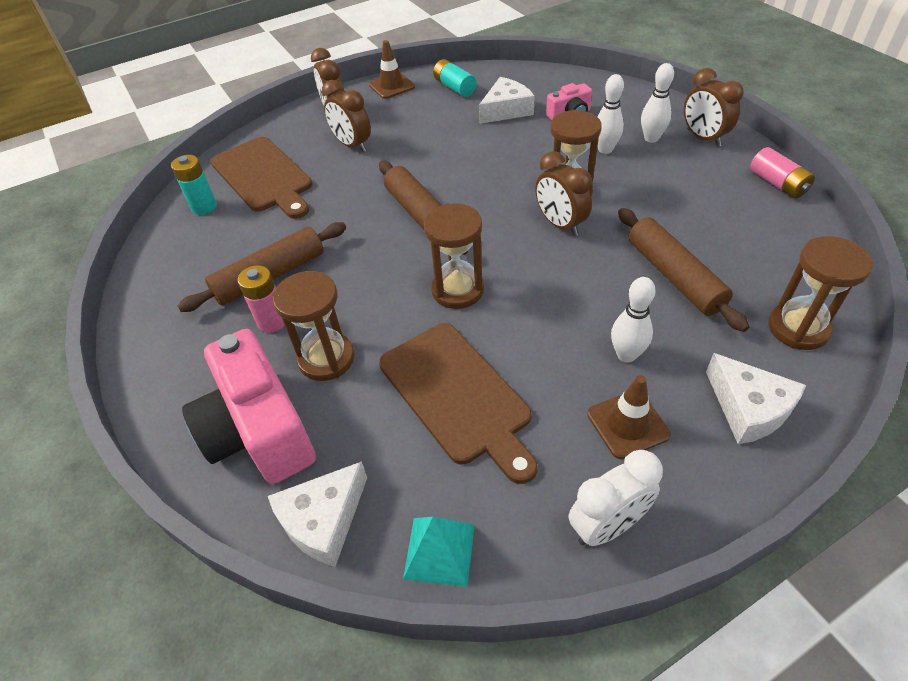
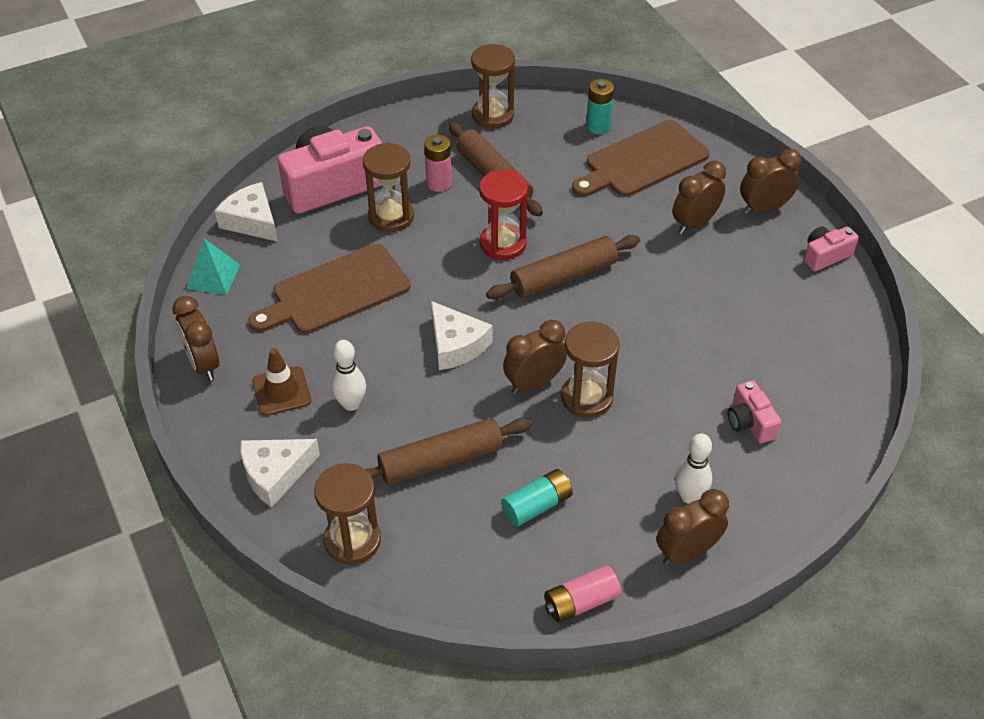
camera: 90 degrees right, 0 degrees up
brown traffic cone [369,40,415,99] -> pink camera [804,226,859,271]
brown hourglass [424,203,484,309] -> brown hourglass moved to [471,44,515,129]
turquoise battery [433,59,477,97] -> turquoise battery moved to [501,469,573,527]
white cheese [479,77,535,124] -> white cheese moved to [431,301,492,370]
white clock [569,450,663,546] -> brown clock [172,296,219,381]
white bowling pin [597,74,624,154] -> none
none -> red hourglass [479,170,528,260]

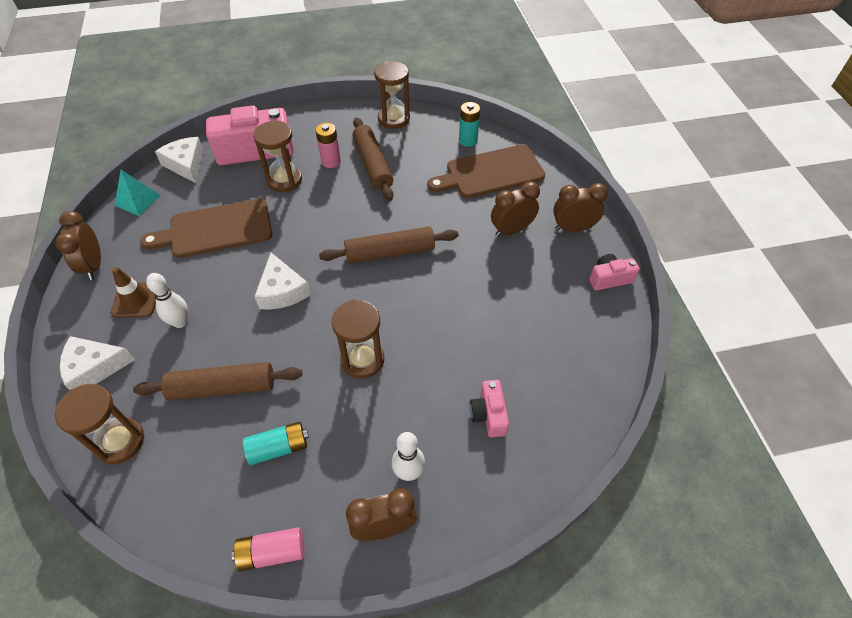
camera: 15 degrees right, 5 degrees up
red hourglass [479,170,528,260] -> none
brown clock [503,320,567,394] -> none

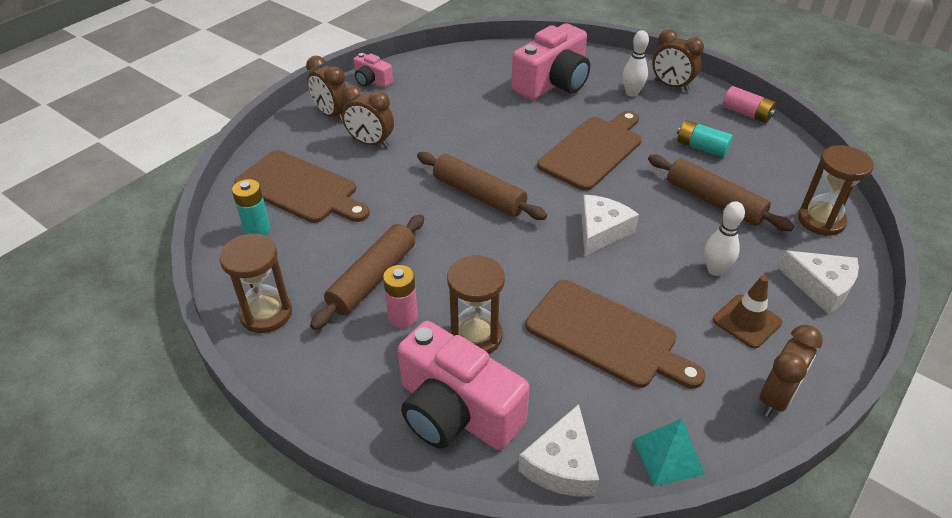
camera: 130 degrees left, 10 degrees down
brown hourglass [332,300,384,379] -> brown cutting board [537,111,641,191]
pink camera [470,380,509,437] -> pink camera [511,23,590,100], size x2.07

